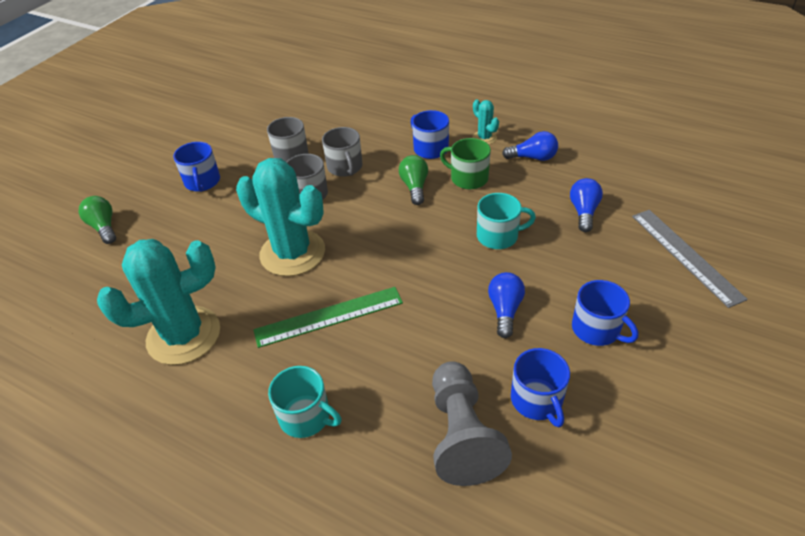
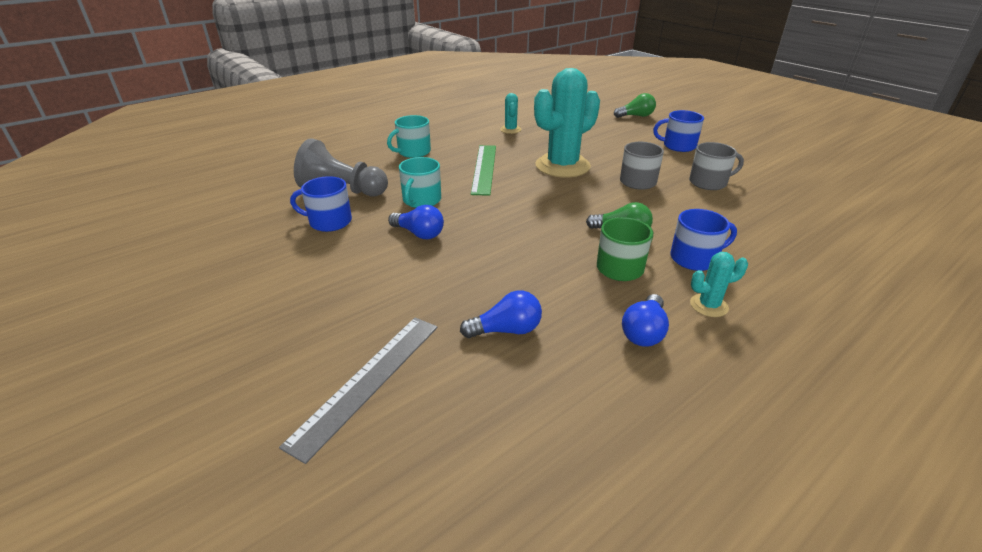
camera: 110 degrees right, 10 degrees down
turquoise cactus [97,239,220,365] -> turquoise cactus [500,93,521,134], size x0.44
grey mug [322,127,362,177] -> none
turquoise mug [477,193,536,249] -> turquoise mug moved to [399,157,441,208]
blue light bulb [570,178,603,232] -> blue light bulb turned 45 degrees counterclockwise [460,290,542,338]
blue mug [572,280,638,346] -> none
grey ruler [632,210,748,308] -> grey ruler turned 60 degrees counterclockwise [279,318,438,464]

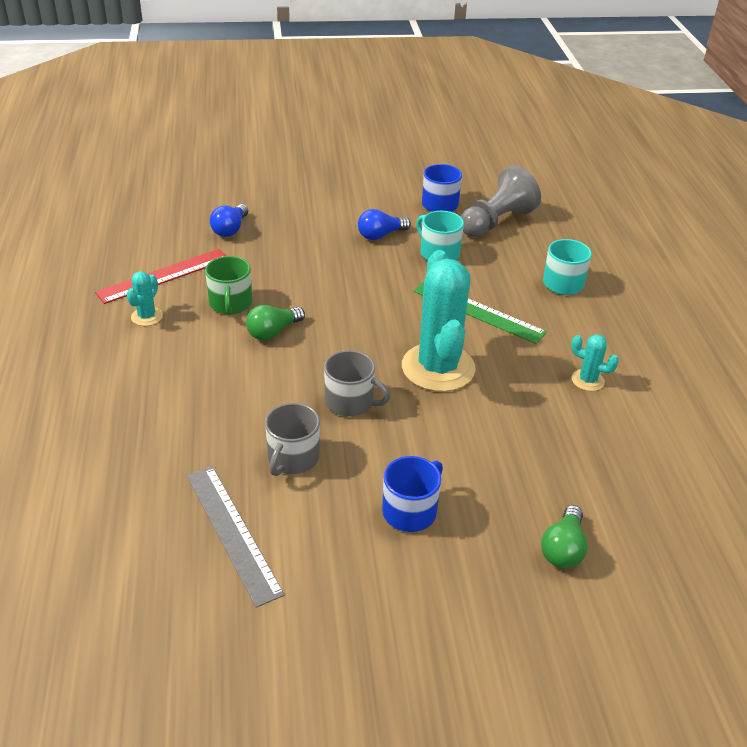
camera: 120 degrees right, 5 degrees up
grey ruler [279,318,438,464] -> grey ruler moved to [187,466,285,608]
blue light bulb [622,294,669,347] -> red ruler [95,249,226,304]
blue mug [670,209,737,271] -> none

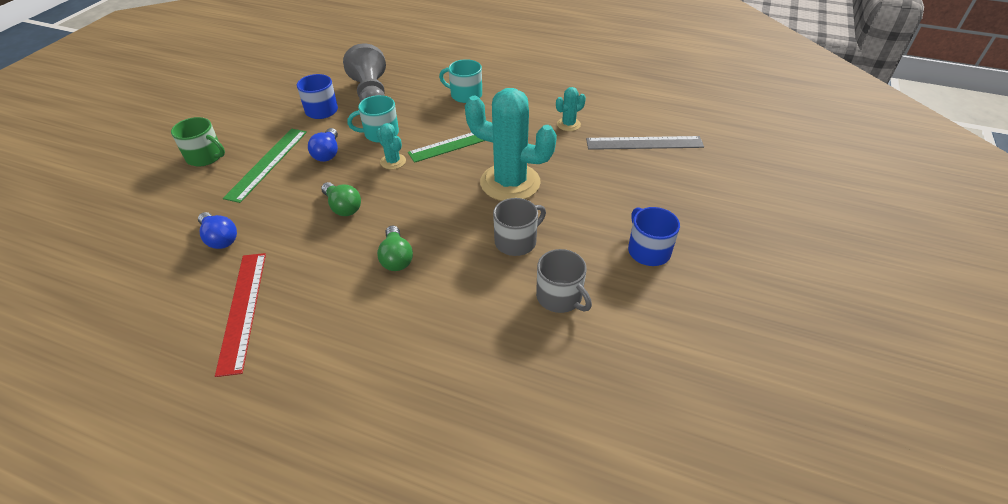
camera: 60 degrees left, 5 degrees up
turquoise cactus [127,271,163,326] -> turquoise cactus moved to [377,123,406,169]
grey ruler [187,466,285,608] -> grey ruler moved to [586,136,704,150]
green mug [205,256,252,315] -> green mug moved to [171,117,225,166]
green light bulb [541,505,588,568] -> green light bulb moved to [321,182,361,216]
none -> green ruler [223,129,307,203]

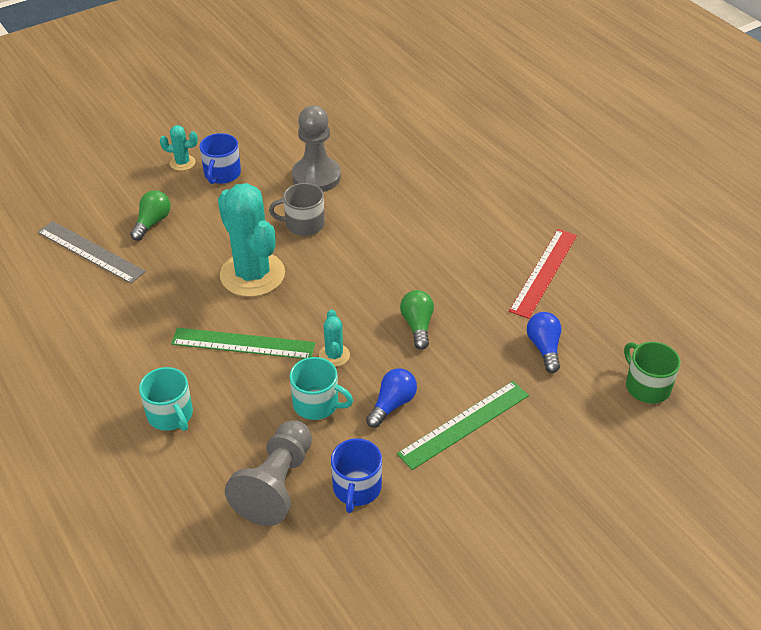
camera: 145 degrees left, 0 degrees up
green mug [171,117,225,166] -> green mug moved to [624,342,680,404]
green light bulb [377,226,413,271] -> green light bulb moved to [130,190,171,241]
grey mug [536,249,592,313] -> grey pawn [292,105,341,192]
turquoise cactus [556,87,586,131] -> turquoise cactus moved to [160,125,198,171]

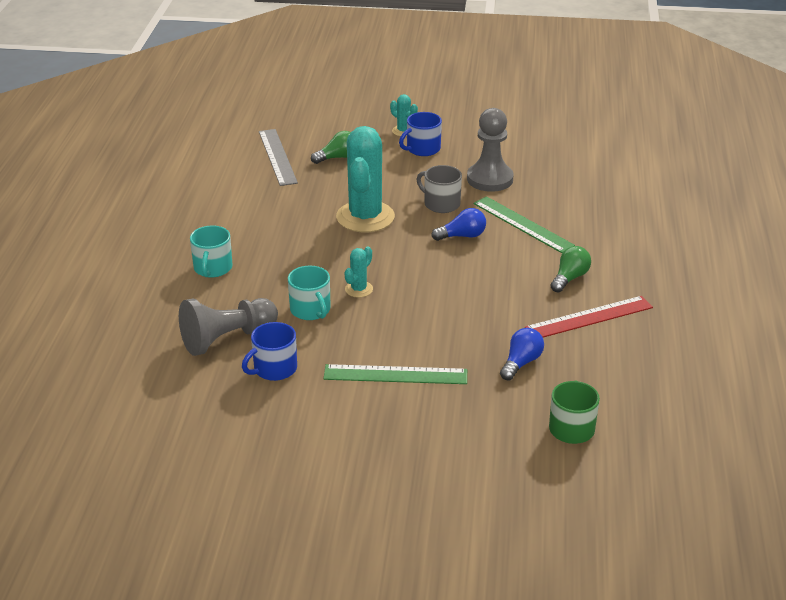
camera: 40 degrees right, 10 degrees down
green ruler [171,328,315,359] -> green ruler moved to [473,196,575,253]
blue light bulb [366,368,417,428] -> blue light bulb moved to [431,208,486,241]
green light bulb [400,290,434,350] -> green light bulb moved to [550,246,591,293]

